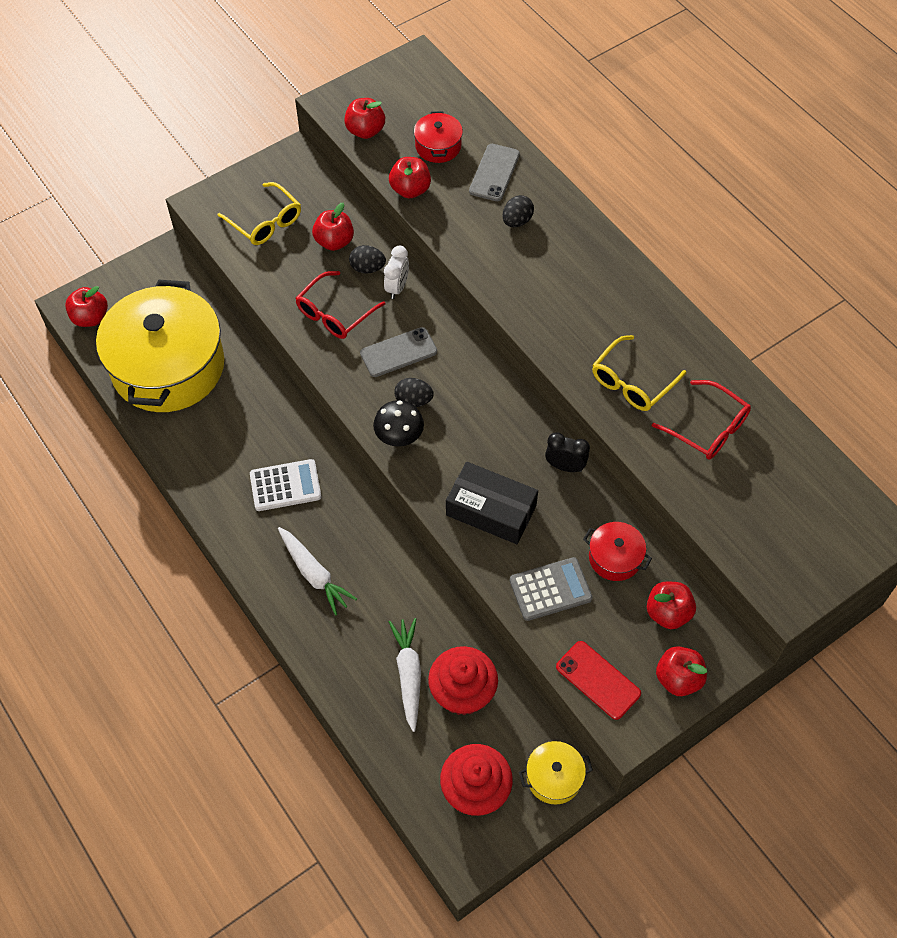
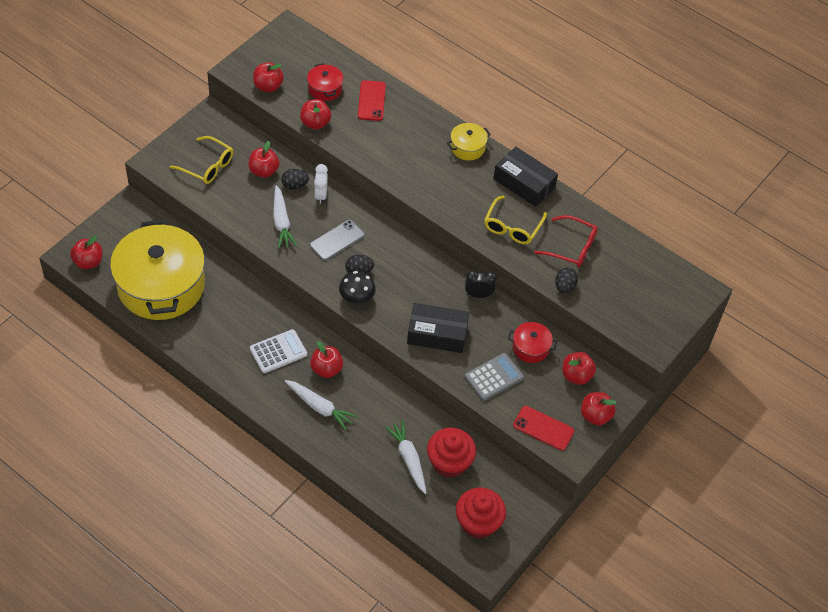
camera: 20 degrees left, 5 degrees down
red glasses [295,271,386,339] -> white carrot [273,185,297,249]
grey phone [469,144,520,201] -> red phone [358,80,386,121]
black egg [503,195,534,227] -> black egg moved to [555,267,578,293]
yellow pot [519,741,593,805] -> yellow pot moved to [447,123,491,160]
none -> red apple [310,341,343,378]
none -> black box [493,147,558,207]

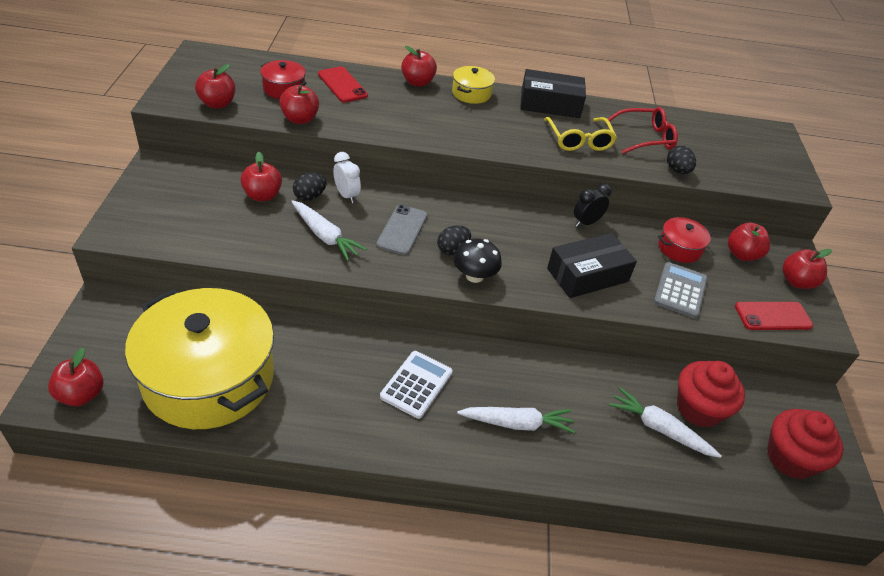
camera: 35 degrees left, 10 degrees down
yellow glasses [170,136,233,184] -> none
red apple [310,341,343,378] -> red apple moved to [401,46,437,87]

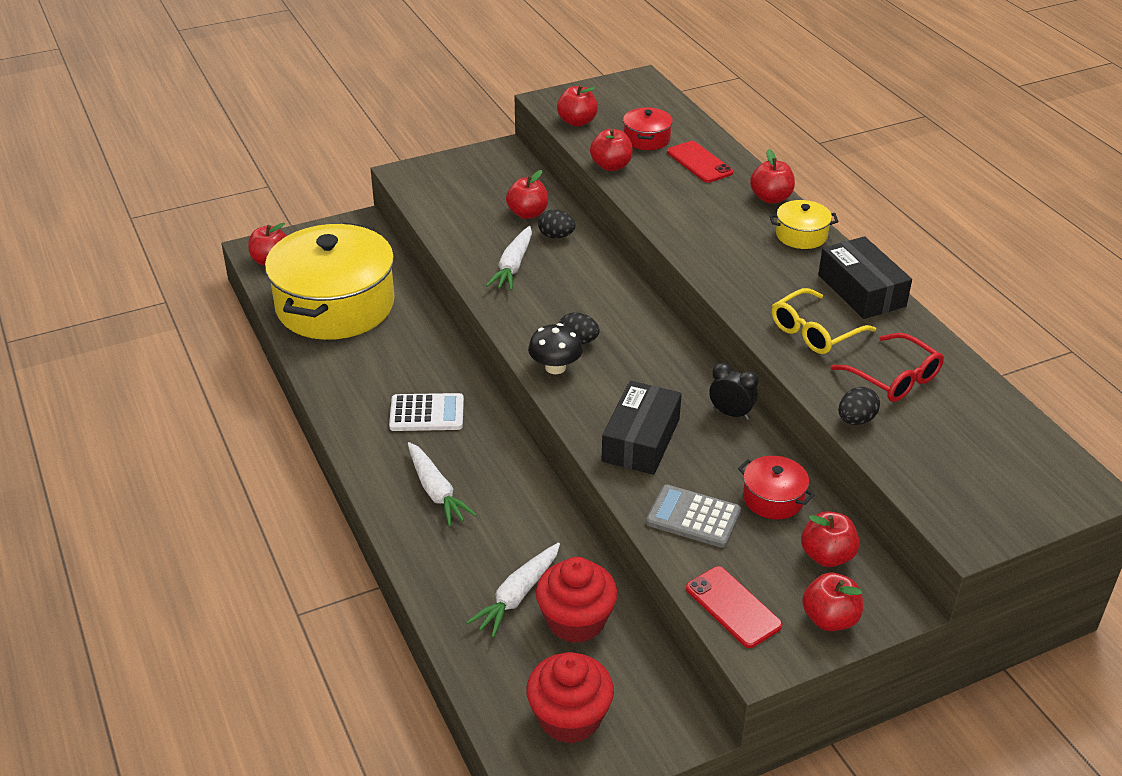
camera: 65 degrees right, 5 degrees down
red phone [318,66,368,103] -> red phone turned 60 degrees counterclockwise [667,141,733,183]
white clock [333,152,361,203] -> none
grey phone [376,205,427,255] -> none
black box [547,233,637,298] -> black box turned 75 degrees clockwise [601,381,682,475]
white carrot [609,387,722,458] -> white carrot turned 150 degrees counterclockwise [466,543,560,638]
grey calculator [654,262,707,318] -> grey calculator turned 150 degrees counterclockwise [646,485,741,548]

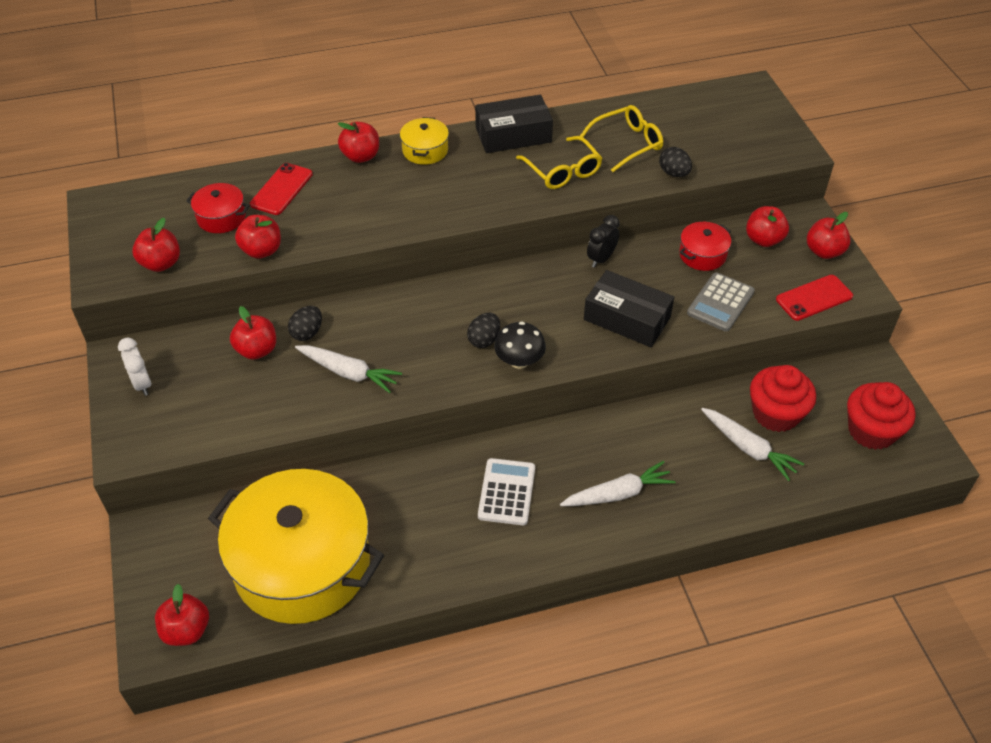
camera: 80 degrees left, 10 degrees up
red phone [667,141,733,183] -> red phone turned 45 degrees counterclockwise [250,163,313,215]
red glasses [830,333,944,402] -> yellow glasses [580,105,663,172]
none -> white clock [118,337,151,396]

